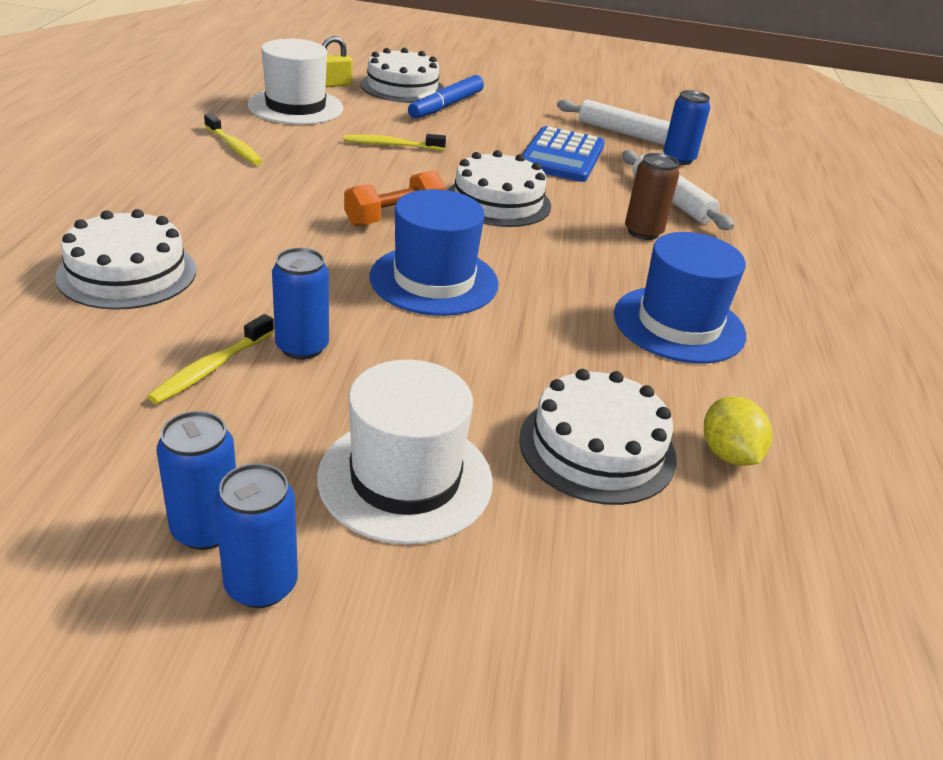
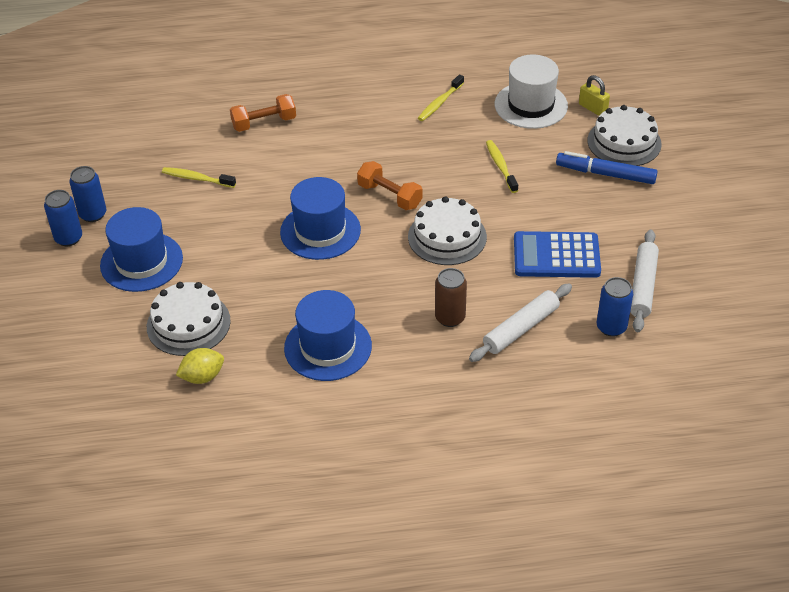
camera: 80 degrees right, 10 degrees up
white cake [55,209,196,310] -> orange dumbbell [230,94,296,132]
blue can [272,248,329,360] -> none
white hat [317,360,493,545] -> blue hat [100,207,183,292]

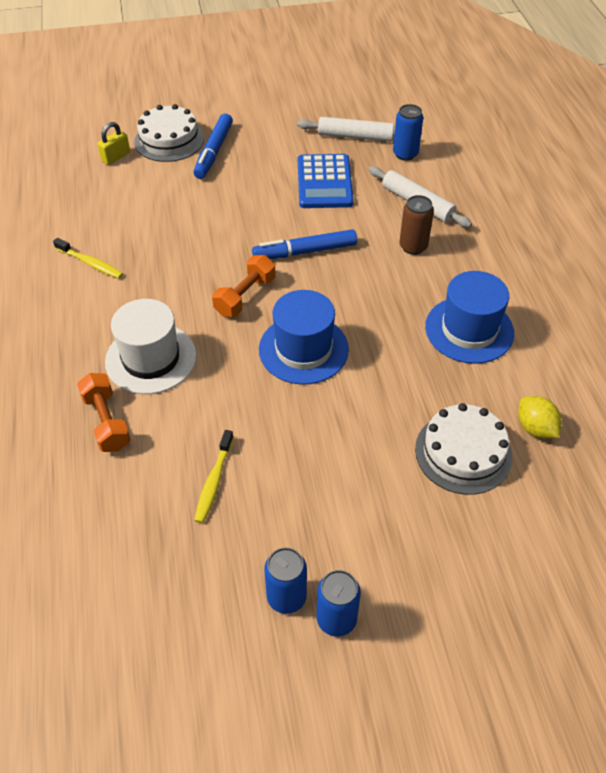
camera: 95 degrees left, 5 degrees up
blue hat [100,207,183,292] -> none
white cake [408,197,487,265] -> blue marker [252,229,357,259]
yellow toothbrush [486,140,518,193] -> none
white hat [495,55,568,129] -> white hat moved to [105,299,197,394]

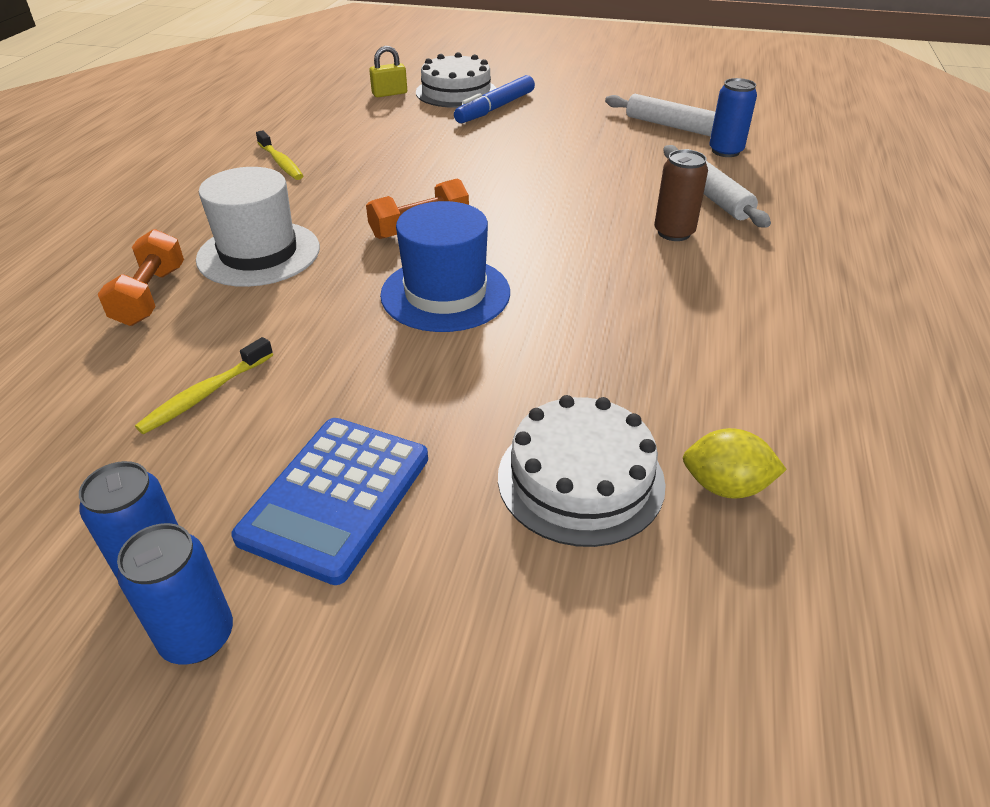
camera: 25 degrees right, 10 degrees down
blue marker [252,229,357,259] -> none
blue calculator [298,154,353,208] -> blue calculator moved to [231,418,428,585]
blue hat [425,271,514,364] -> none
yellow lemon [518,396,561,438] -> yellow lemon turned 75 degrees counterclockwise [683,428,787,499]

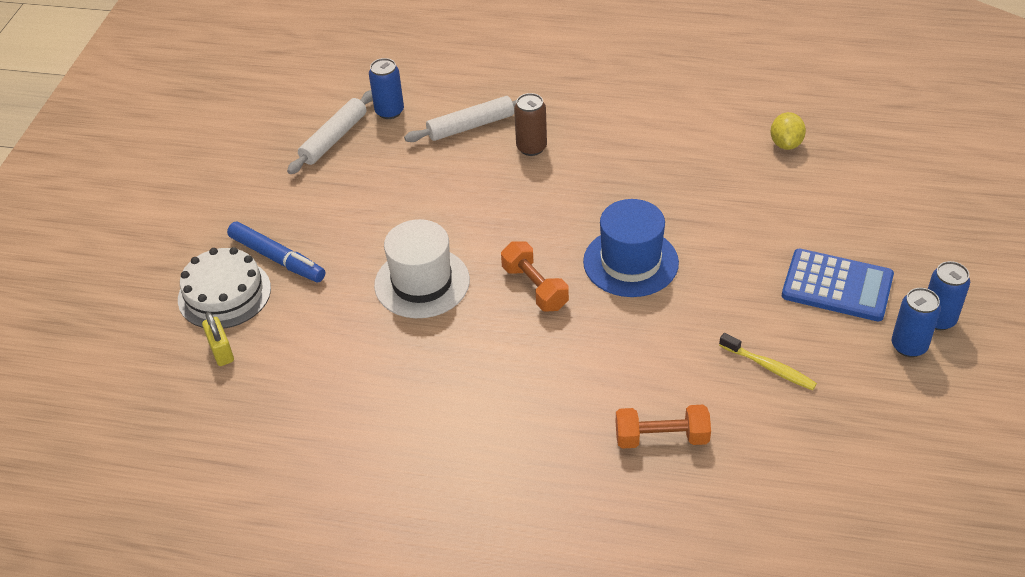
camera: 90 degrees left, 5 degrees up
white hat [196,167,320,287] -> white hat moved to [374,219,470,318]
yellow toothbrush [256,130,303,180] -> none
white cake [498,395,666,547] -> none

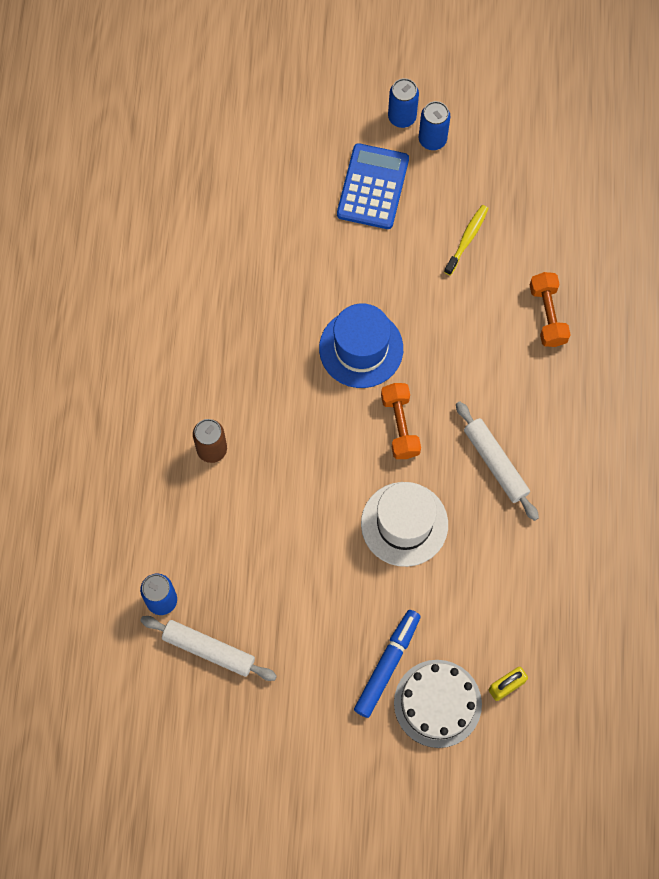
camera: 100 degrees left, 25 degrees up
white rolling pin [404,96,517,142] -> white rolling pin moved to [456,401,539,521]
orange dumbbell [501,242,569,312] -> orange dumbbell turned 60 degrees counterclockwise [381,383,421,459]
yellow lemon [770,112,806,150] -> none

